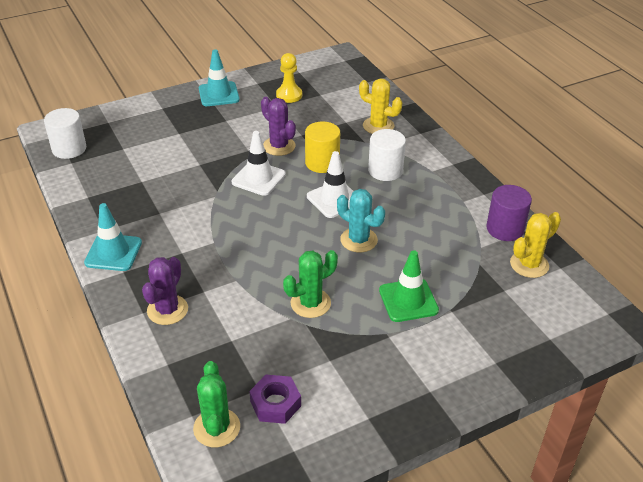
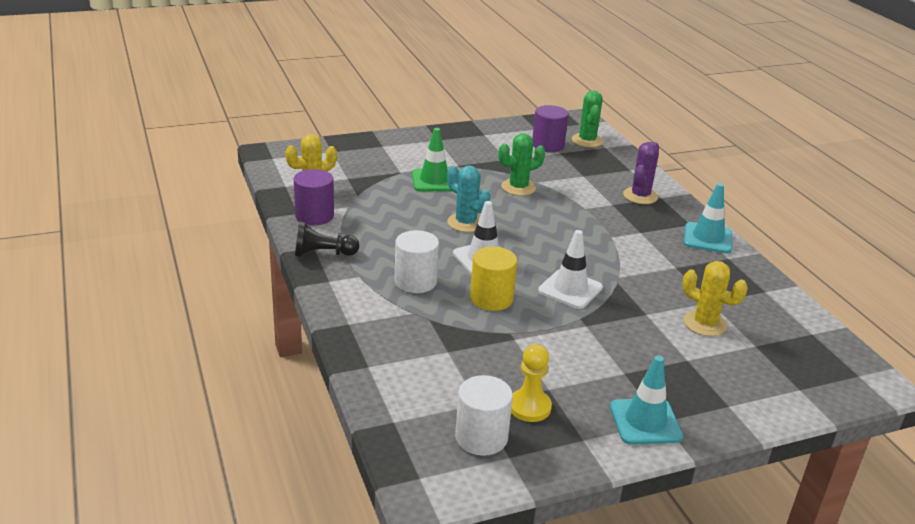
camera: 175 degrees left, 10 degrees down
white cylinder [44,108,86,159] -> white cylinder moved to [455,375,513,456]
purple nut [249,375,301,424] -> purple cylinder [532,105,569,152]
purple cactus [261,97,296,156] -> none
yellow cactus [359,79,402,134] -> yellow cactus moved to [682,261,748,336]
none -> black pawn [295,221,359,257]

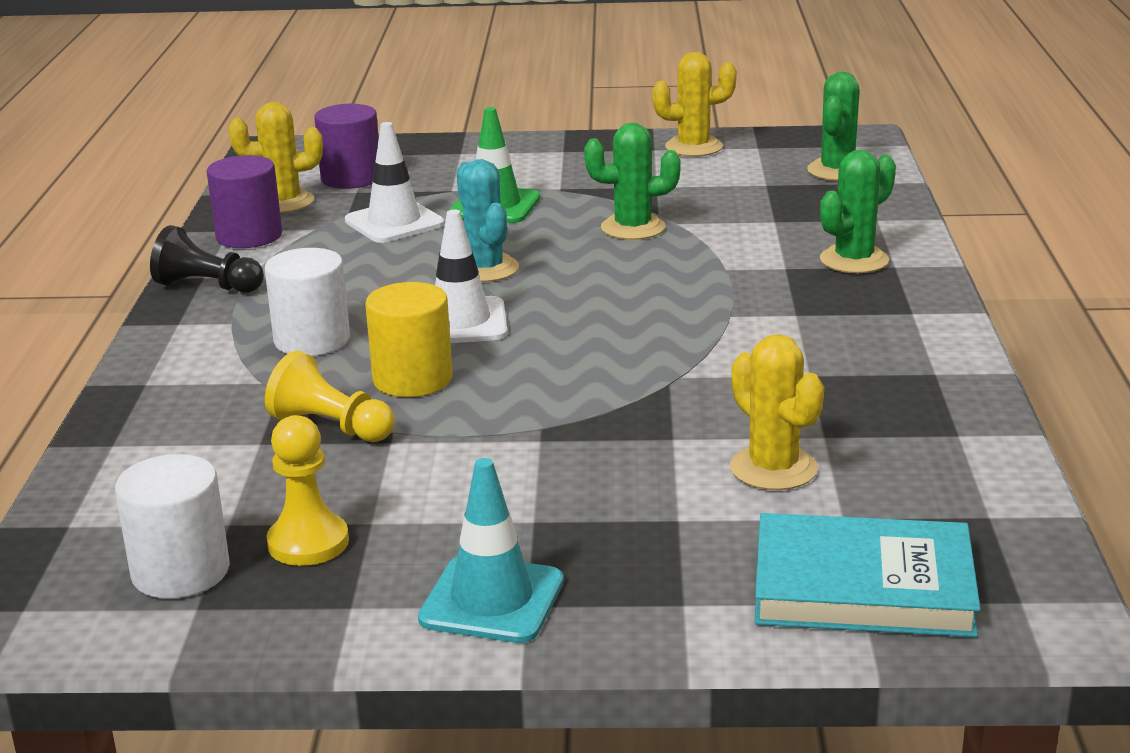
camera: 25 degrees right, 5 degrees down
purple cylinder [532,105,569,152] -> purple cylinder moved to [314,104,379,189]
white traffic cone [538,230,603,309] -> white traffic cone moved to [345,122,444,243]
purple cactus [623,142,659,204] -> green cactus [820,150,896,273]
turquoise traffic cone [684,183,732,253] -> none
none -> yellow pawn [265,351,395,442]
none -> yellow cactus [652,52,737,157]
none -> turquoise book [754,513,981,637]

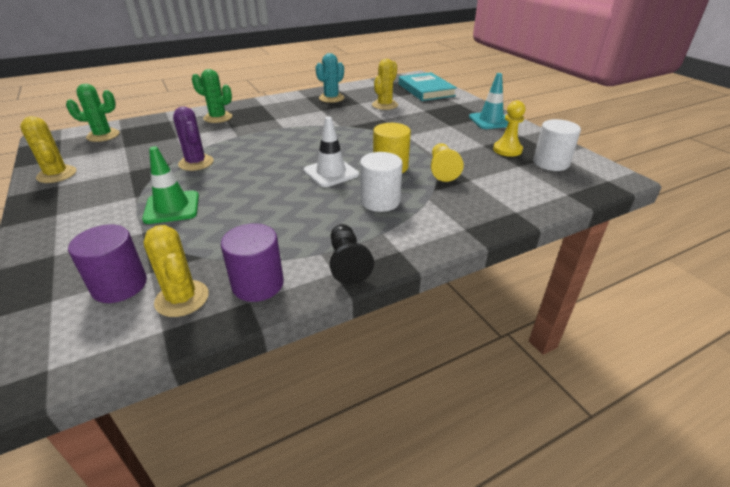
camera: 120 degrees left, 10 degrees up
white traffic cone [345,122,444,243] -> none
turquoise cactus [456,159,519,282] -> turquoise cactus moved to [316,53,344,103]
green cactus [584,123,681,240] -> purple cactus [173,106,214,171]

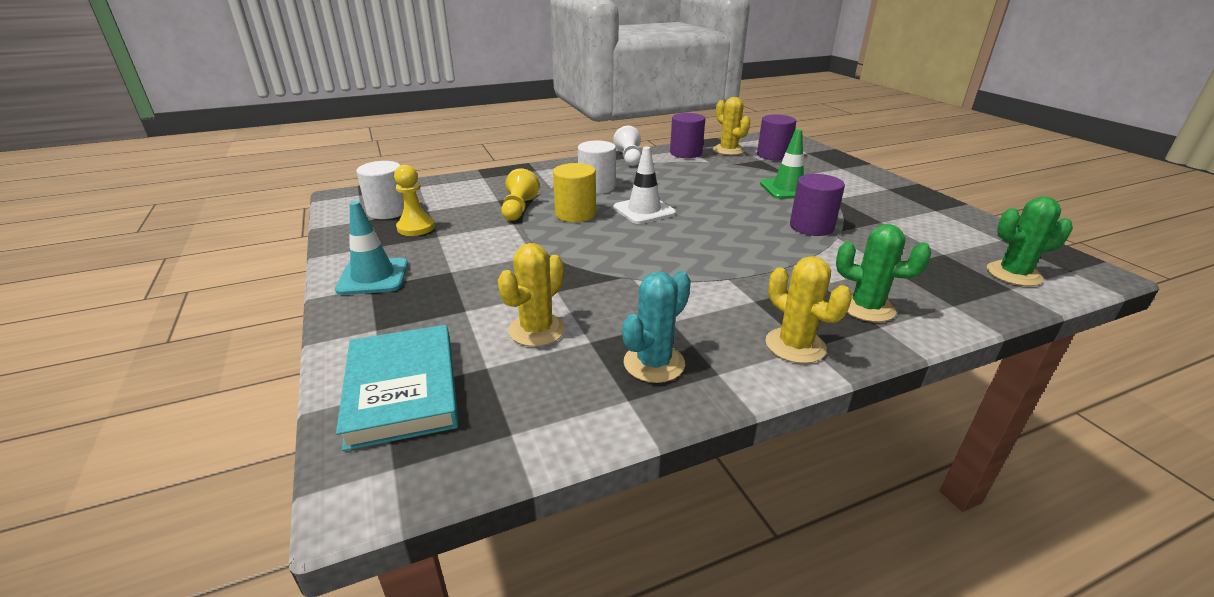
camera: 175 degrees left, 5 degrees down
yellow cactus [20,116,76,183] -> yellow cactus moved to [765,256,852,364]
purple cactus [173,106,214,171] -> purple cylinder [790,174,845,236]
black pawn [330,224,374,284] -> white pawn [613,126,641,166]

